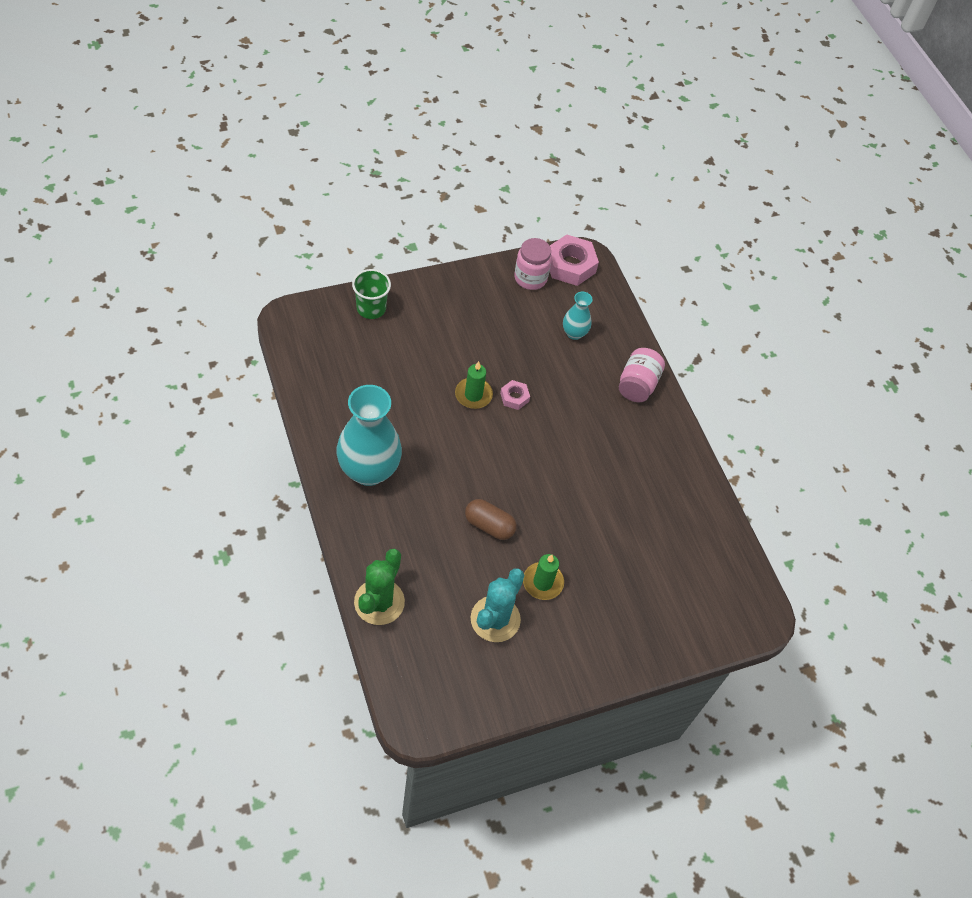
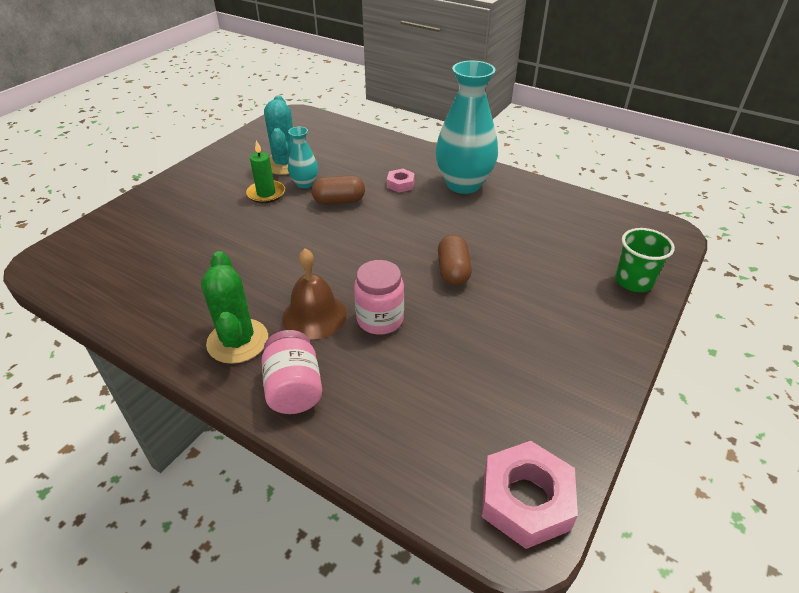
camera: 150 degrees right, 15 degrees down
green cactus [354,548,405,625] -> green cactus moved to [201,251,268,364]
green candle [455,361,493,409] -> brown capsule [438,235,472,286]
pink nut [500,380,530,410] -> pink nut moved to [387,168,415,193]
pink jar [514,238,552,290] -> pink jar moved to [354,260,404,335]
turquoise vase [563,292,593,340] -> turquoise vase moved to [288,127,318,188]
none -> brown bell [282,249,347,340]

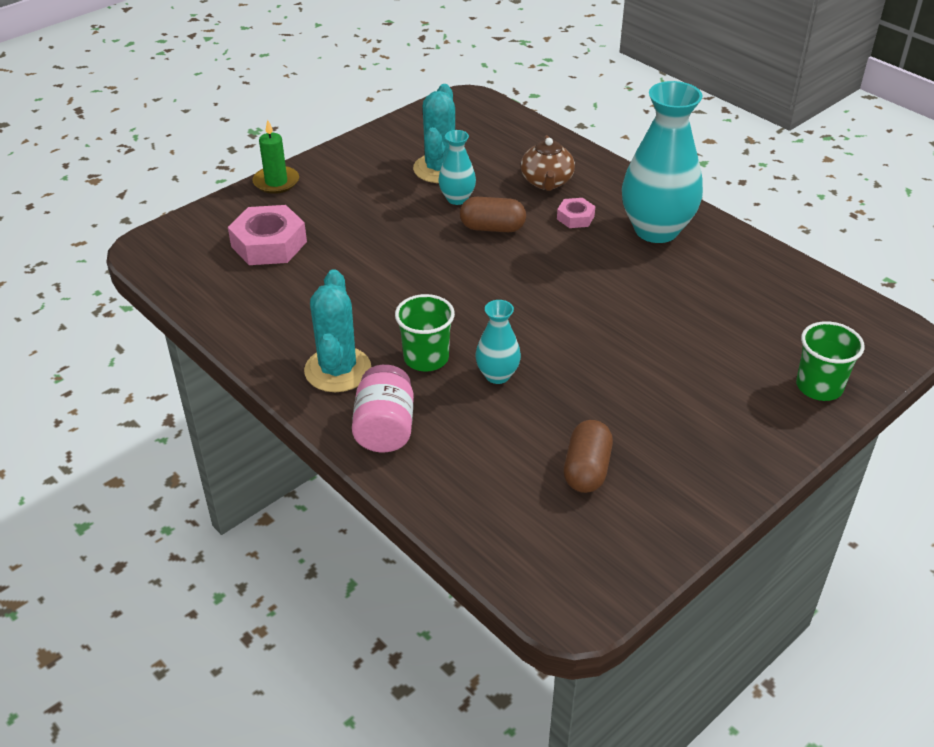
camera: 15 degrees right, 0 degrees up
green cactus [201,251,268,364] -> turquoise cactus [304,269,371,392]
green candle [246,140,285,203] -> green candle moved to [252,120,299,194]
brown bell [282,249,347,340] -> green cup [395,294,455,371]
pink jar [354,260,404,335] -> turquoise vase [476,300,521,384]
brown capsule [438,235,472,286] -> brown capsule moved to [564,420,613,493]
pink nut [482,441,578,549] -> pink nut moved to [228,205,307,265]
none -> brown teapot [521,135,575,191]

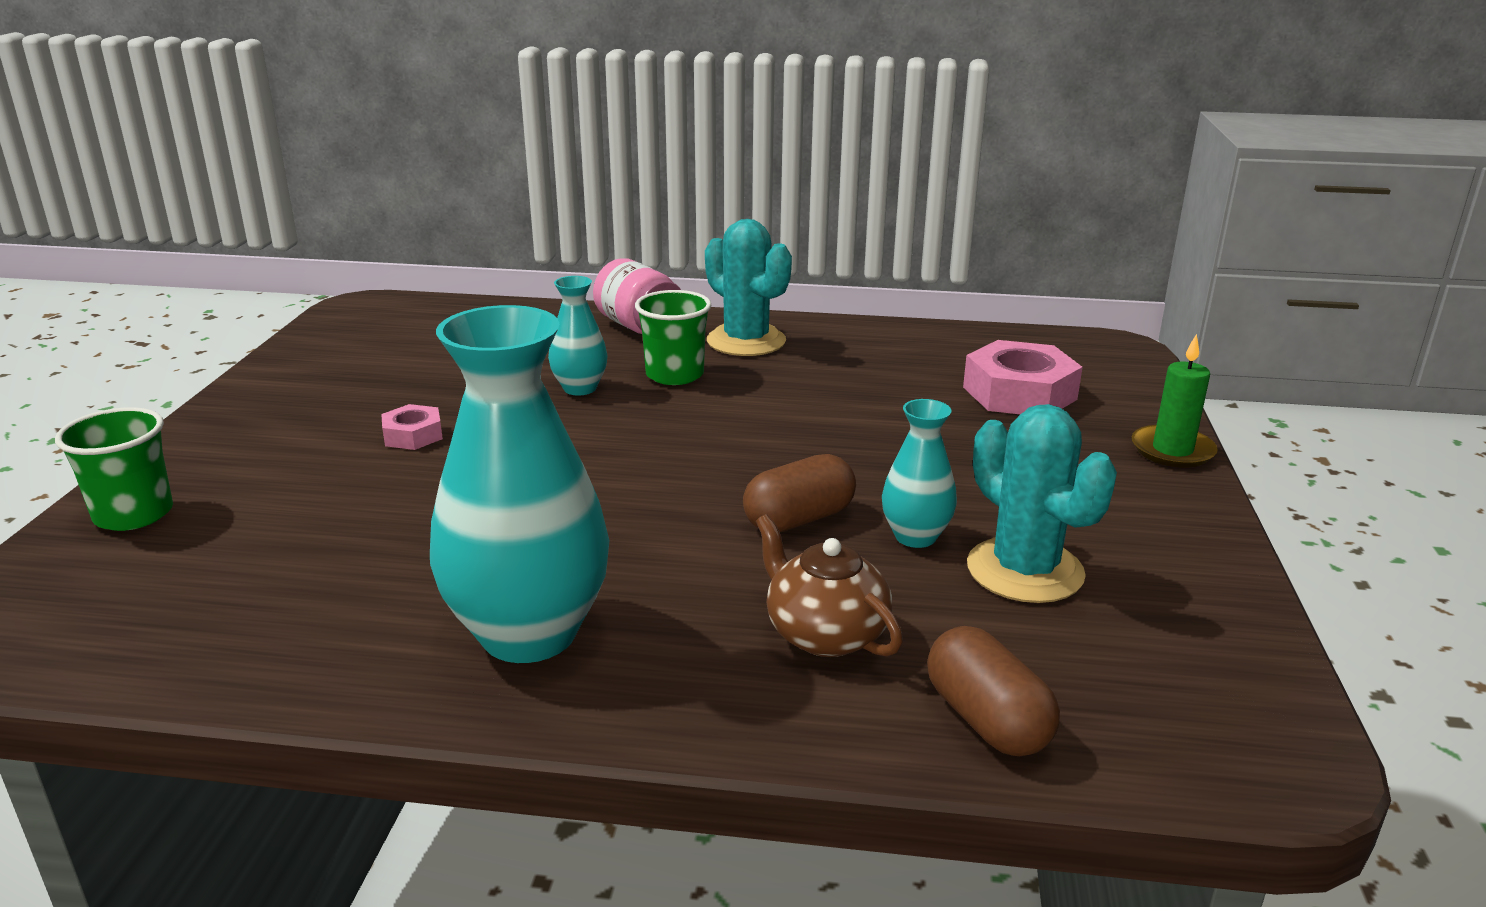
camera: 140 degrees right, 15 degrees down
pink nut [557,198,595,228] -> pink nut moved to [381,404,443,450]
brown capsule [564,420,613,493] -> brown capsule moved to [927,626,1060,756]

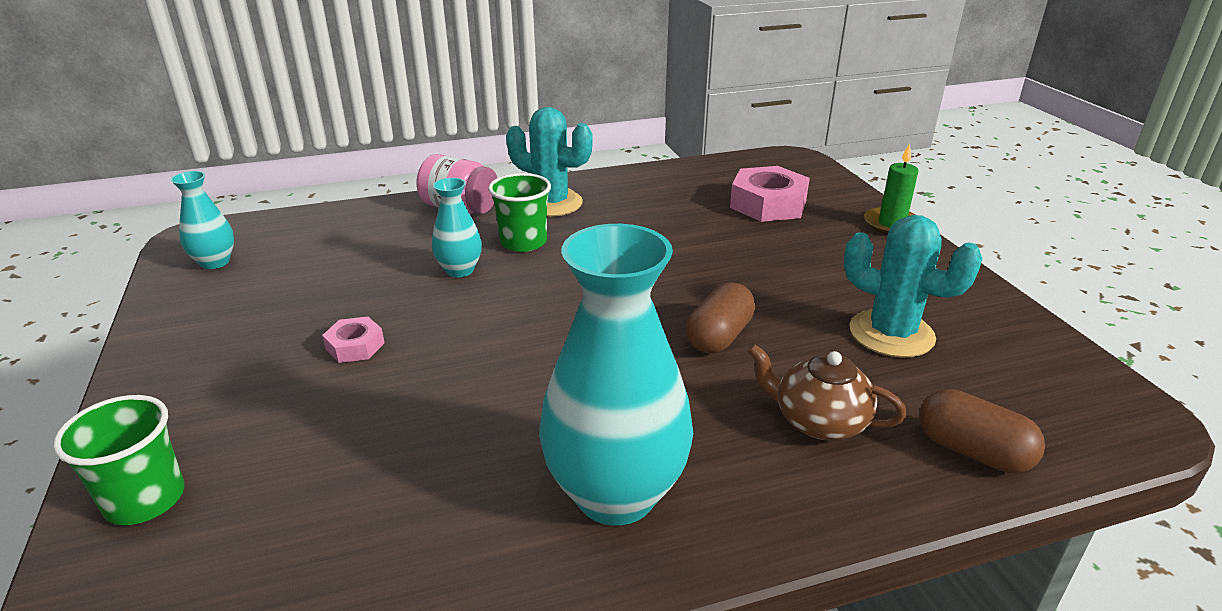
camera: 25 degrees left, 5 degrees up
turquoise vase [882,399,957,548] -> turquoise vase moved to [171,171,234,269]

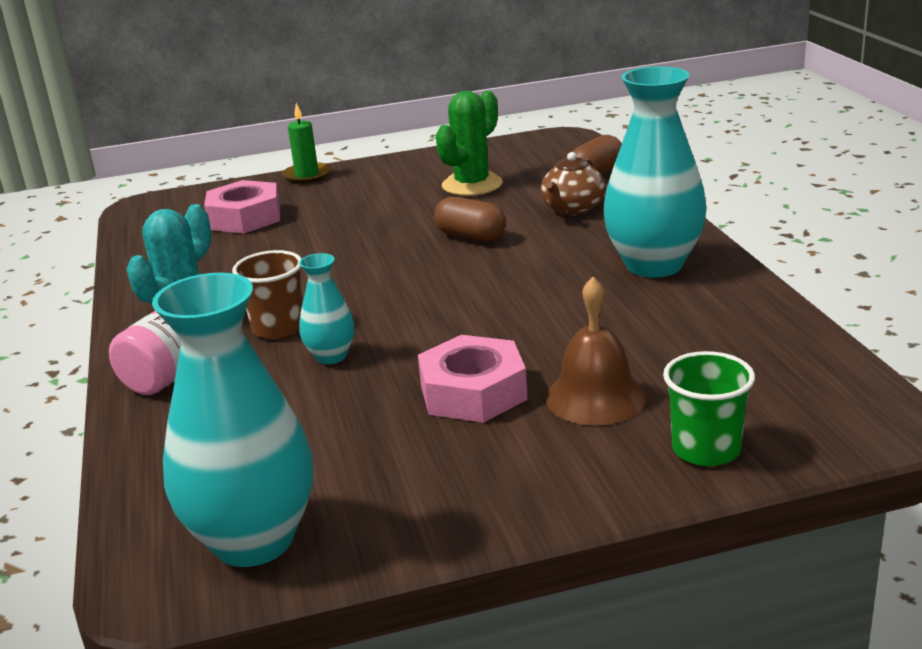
camera: 85 degrees left, 5 degrees down
turquoise vase [171,171,234,269] -> turquoise vase [152,273,313,567], size x2.03
pink nut [322,317,385,363] -> pink nut [418,335,528,423], size x1.90
green cup [488,173,551,252] -> brown cup [232,250,303,339]
turquoise cactus [844,215,983,358] -> green cactus [436,91,503,196]
none -> brown bell [545,277,647,426]

